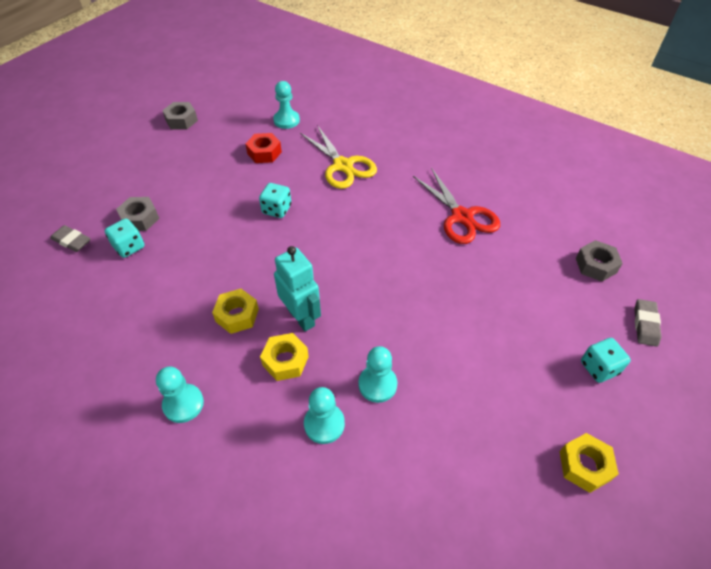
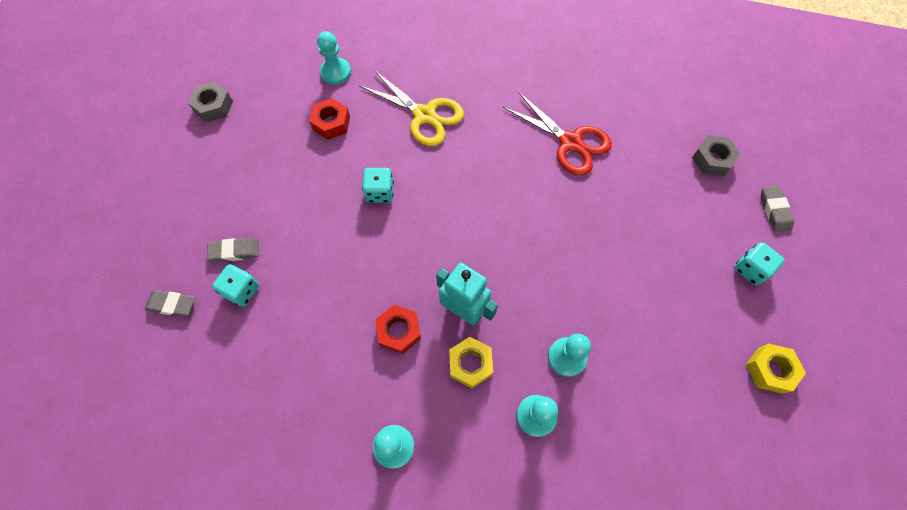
camera: 20 degrees left, 15 degrees up
grey nut [116,197,159,231] -> grey eraser [207,238,259,262]
yellow nut [212,289,259,334] -> red nut [375,305,421,354]

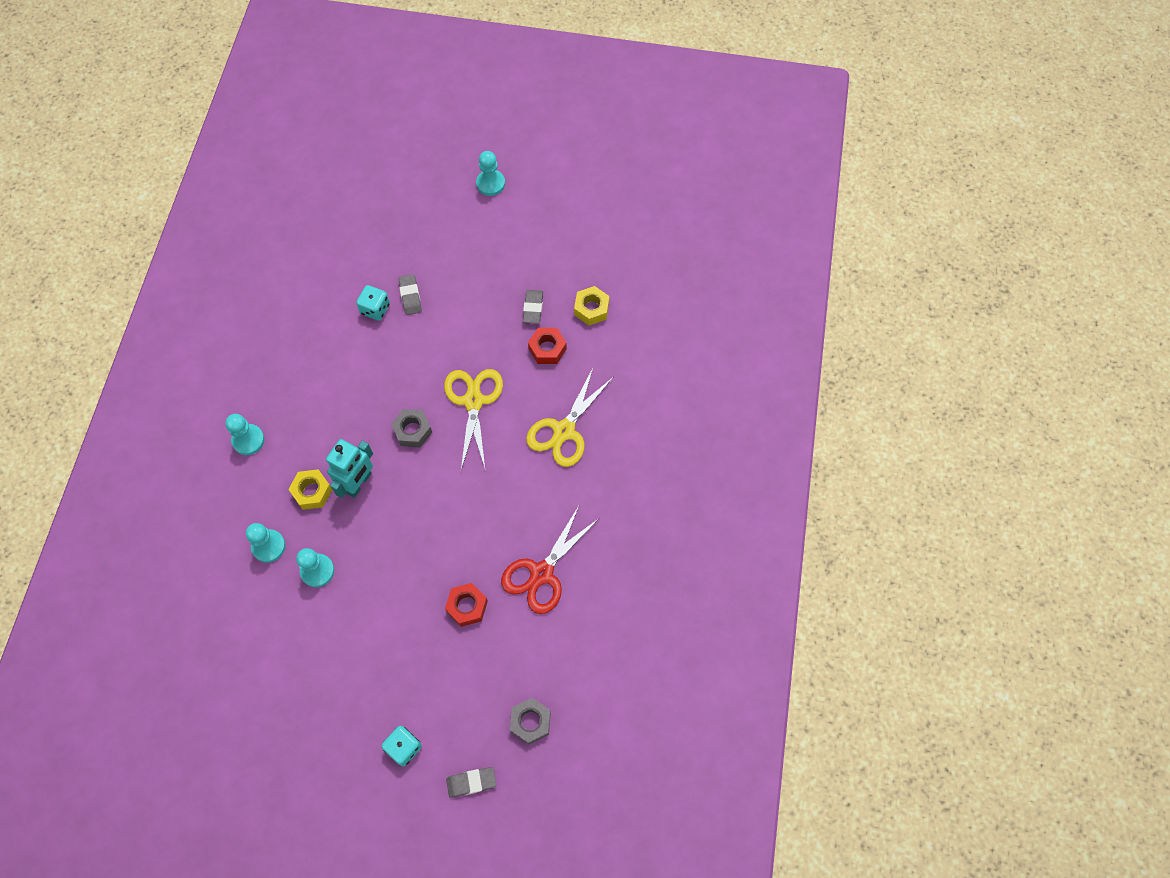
camera: 85 degrees right, 0 degrees up
grey eraser [145,290,195,317] -> grey eraser moved to [523,290,543,323]
grey nut [188,82,233,122] -> grey nut moved to [391,409,432,448]
turquoise pawn [317,31,351,85] -> turquoise pawn moved to [476,151,505,196]
turquoise dice [362,168,394,203] -> yellow scissors [444,369,503,471]
red nut [375,305,421,354] -> red nut moved to [445,583,488,627]
yellow nut [746,343,806,394] -> yellow nut moved to [574,286,609,325]

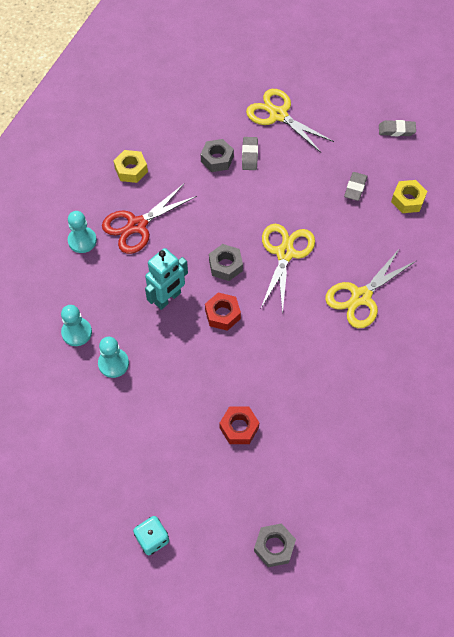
camera: 15 degrees right, 5 degrees down
yellow nut [288,469,332,510] -> yellow nut moved to [114,150,148,183]
turquoise dice [356,285,390,321] -> grey nut [201,139,234,172]
grey eraser [446,767,497,798] -> grey eraser moved to [379,120,416,136]
turquoise pawn [476,151,505,196] -> none
red scissors [501,506,598,614] -> red scissors moved to [102,184,197,254]
red nut [528,328,567,364] -> red nut moved to [205,292,241,331]
none -> yellow scissors [246,89,334,153]

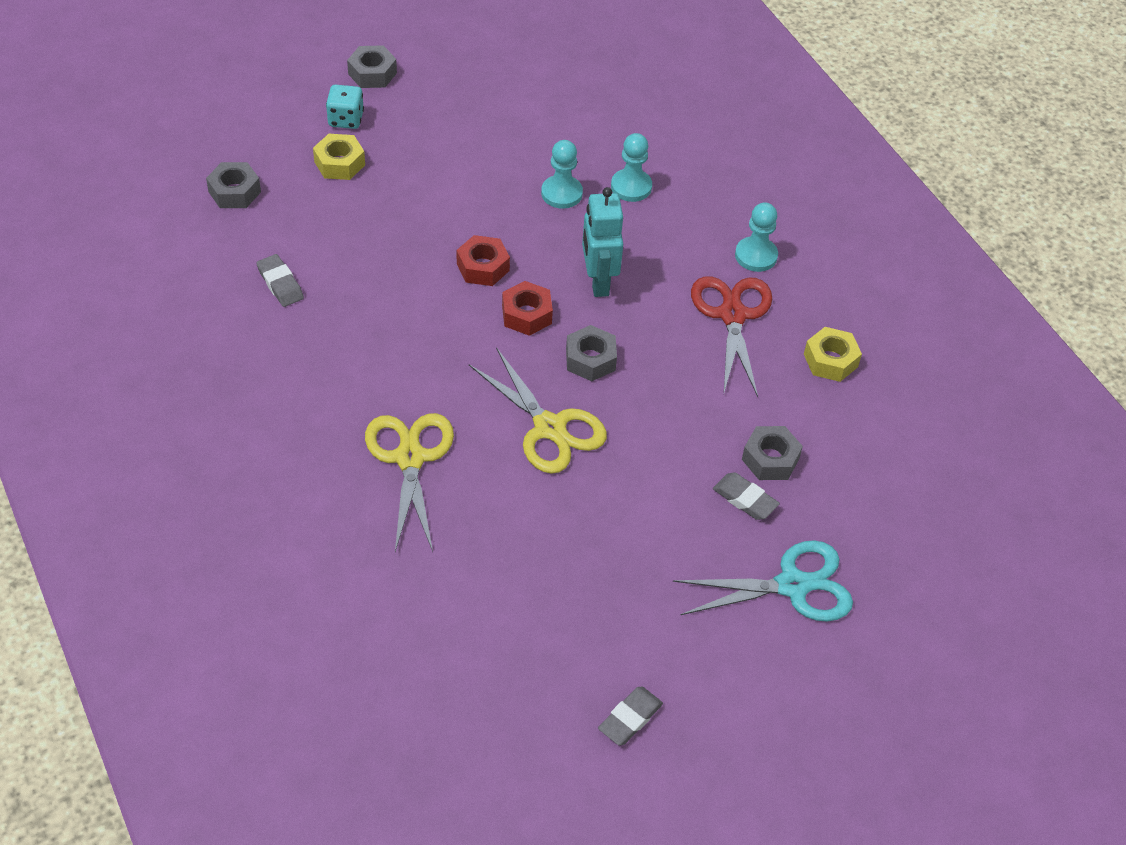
camera: 125 degrees right, 10 degrees down
red nut [219,406,259,444] -> red nut moved to [457,235,510,286]
yellow scissors [246,89,334,153] -> turquoise scissors [673,540,853,621]
grey eraser [344,172,368,201] -> grey eraser moved to [256,254,304,307]
yellow nut [391,180,427,213] -> yellow nut moved to [313,134,365,180]
none -> grey nut [347,45,397,88]

